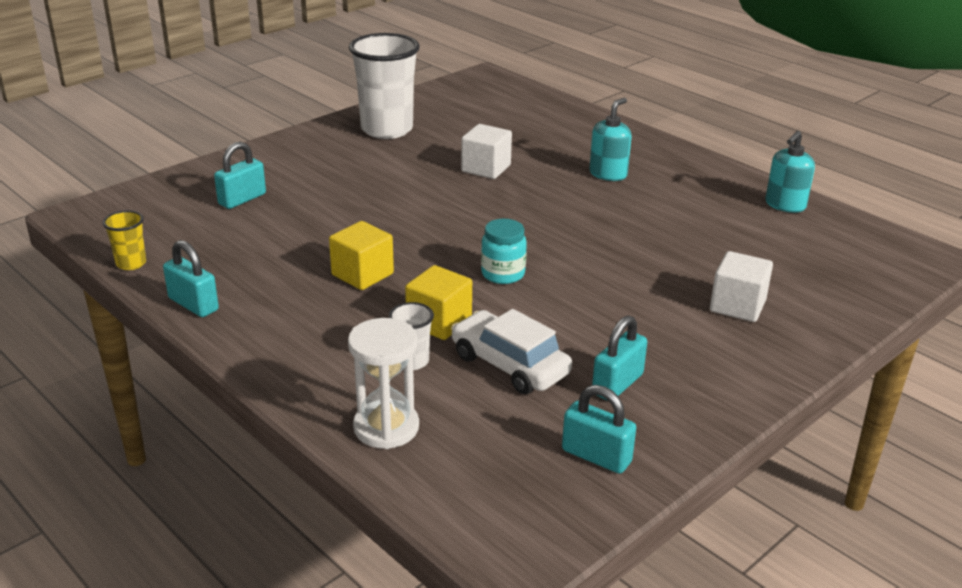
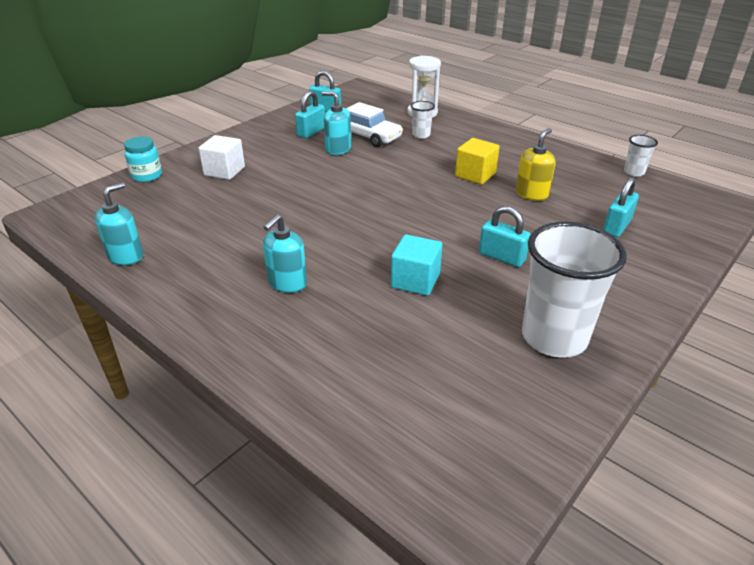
camera: 175 degrees right, 5 degrees up
yellow cup [102,210,146,270] -> white cup [624,135,658,177]
turquoise padlock [163,240,219,317] -> turquoise padlock moved to [479,206,531,267]
yellow cube [405,265,472,340] -> none
white cube [461,124,512,179] -> turquoise cube [391,234,442,296]
turquoise jar [481,219,527,284] -> turquoise jar moved to [124,136,162,182]
none -> turquoise soap dispenser [322,91,351,155]
none -> yellow soap dispenser [516,128,555,201]

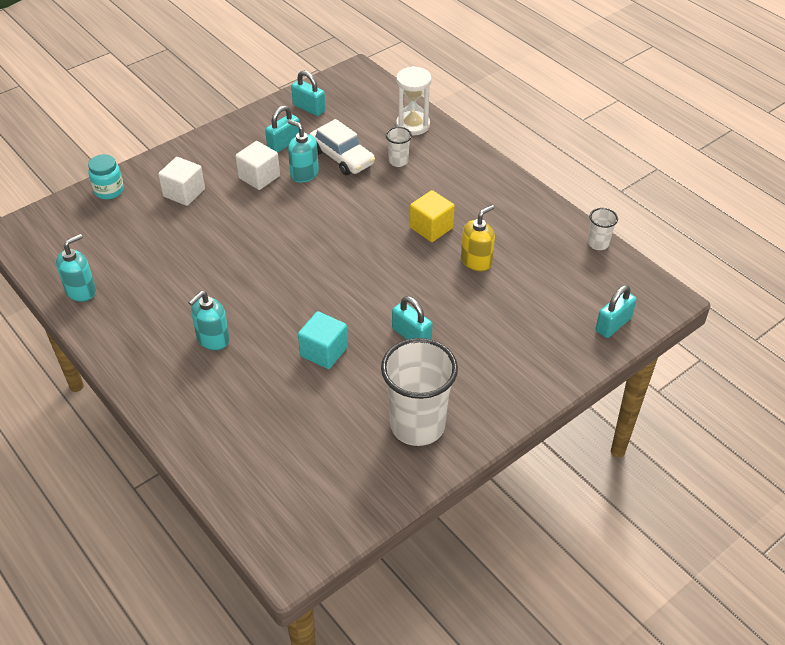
camera: 10 degrees right, 10 degrees up
turquoise padlock [603,177,639,237] -> turquoise padlock moved to [596,285,637,338]
none -> white cube [235,141,280,190]

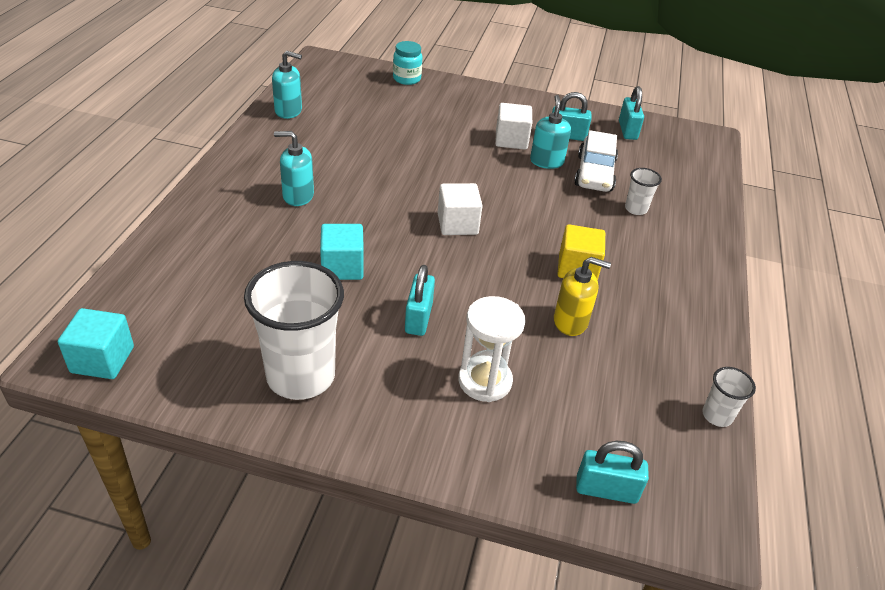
camera: 50 degrees right, 5 degrees down
white cube [158,157,205,206] -> white cube moved to [438,183,483,235]
white hourglass [396,66,432,136] -> white hourglass moved to [458,296,526,402]
none -> turquoise cube [58,308,134,379]

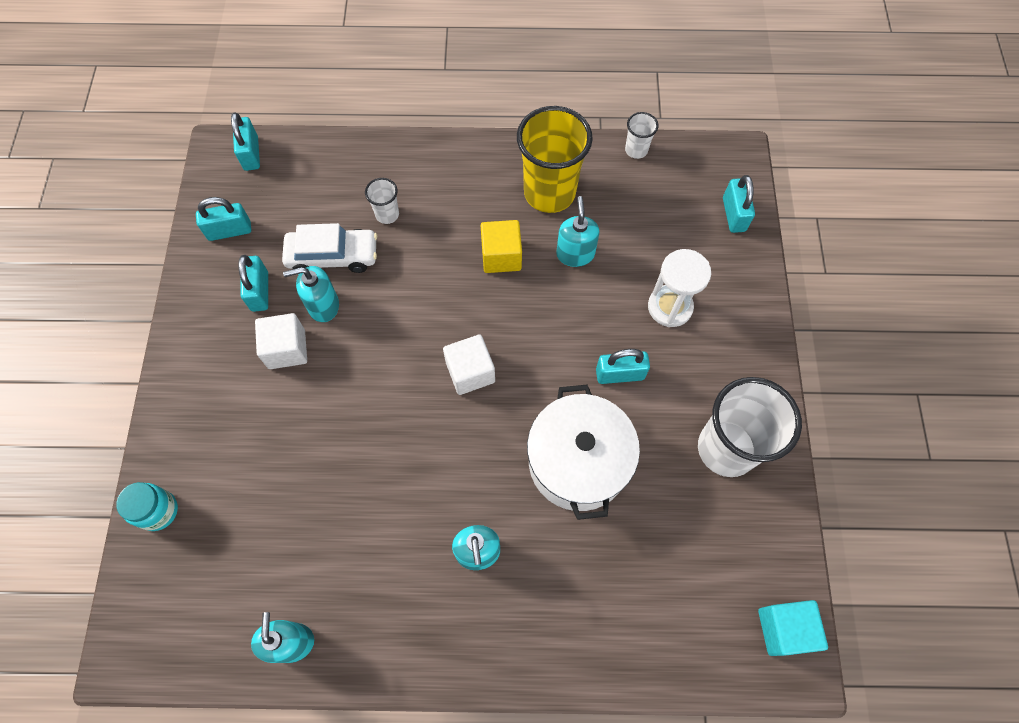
camera: 100 degrees left, 25 degrees up
turquoise cube [320,224,364,280] -> white pot [527,384,640,520]
yellow soap dispenser [554,257,611,336] -> turquoise soap dispenser [556,196,599,267]
none -> turquoise padlock [231,112,260,171]
none -> yellow cup [517,106,593,213]

